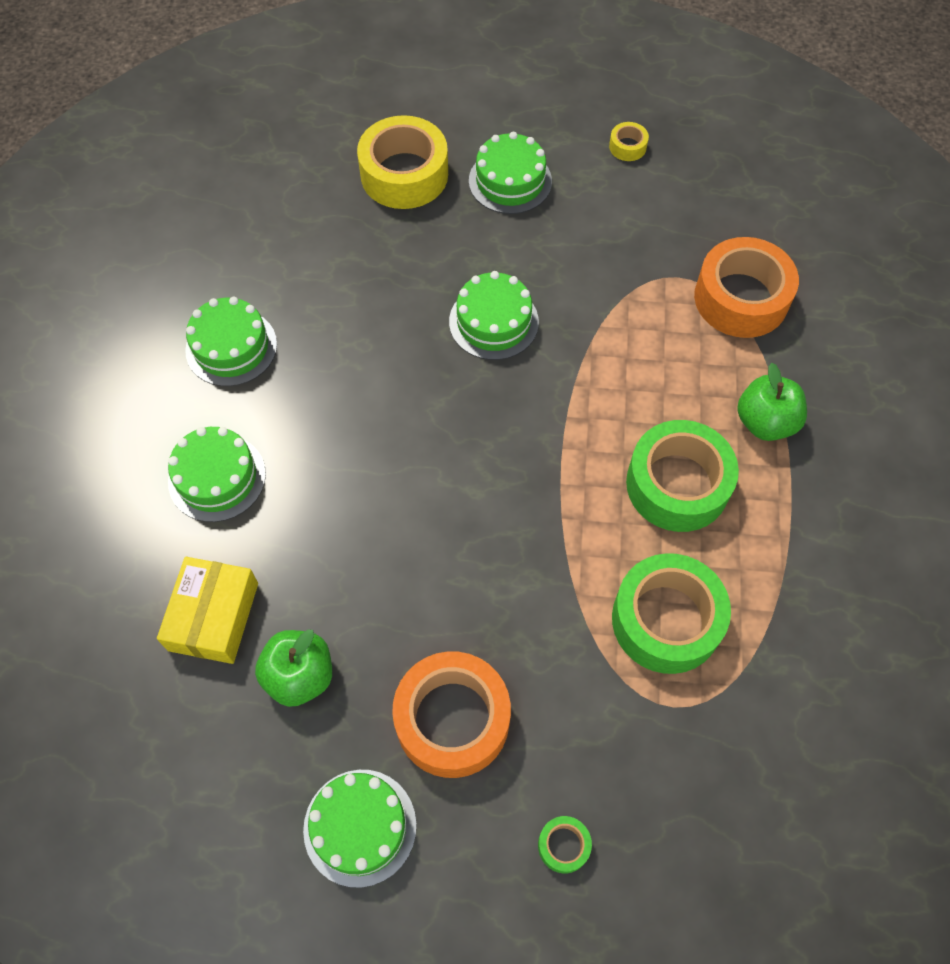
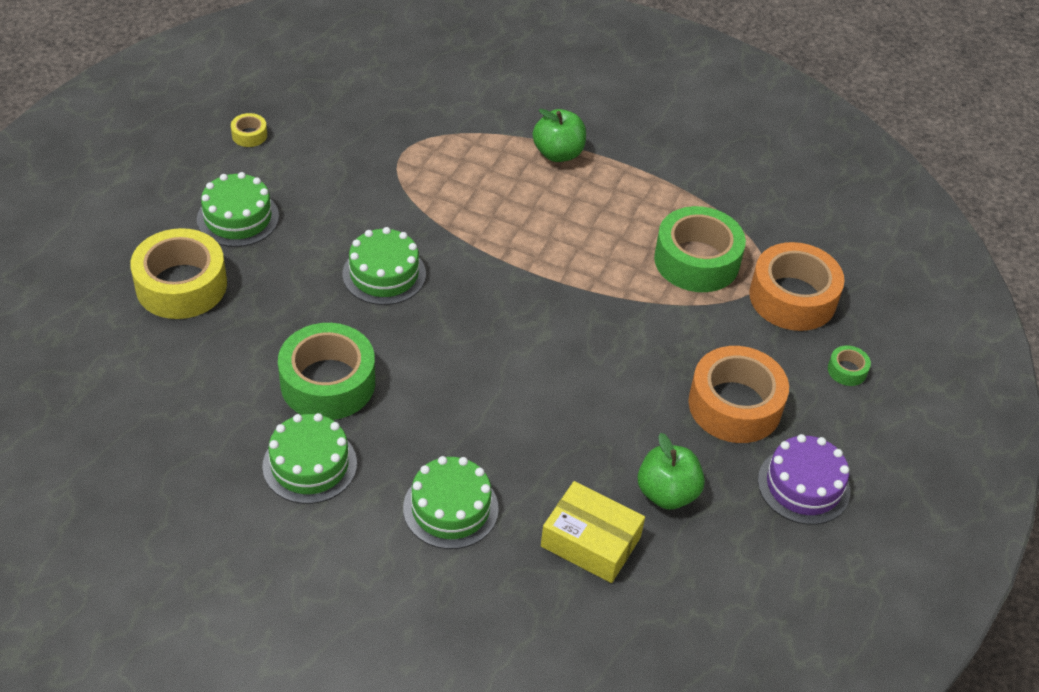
camera: 75 degrees left, 15 degrees down
green cake [303,770,417,888] -> purple cake [758,434,850,525]
green tape [626,420,739,532] -> green tape moved to [278,323,375,420]
orange tape [694,237,799,338] -> orange tape moved to [749,242,845,331]

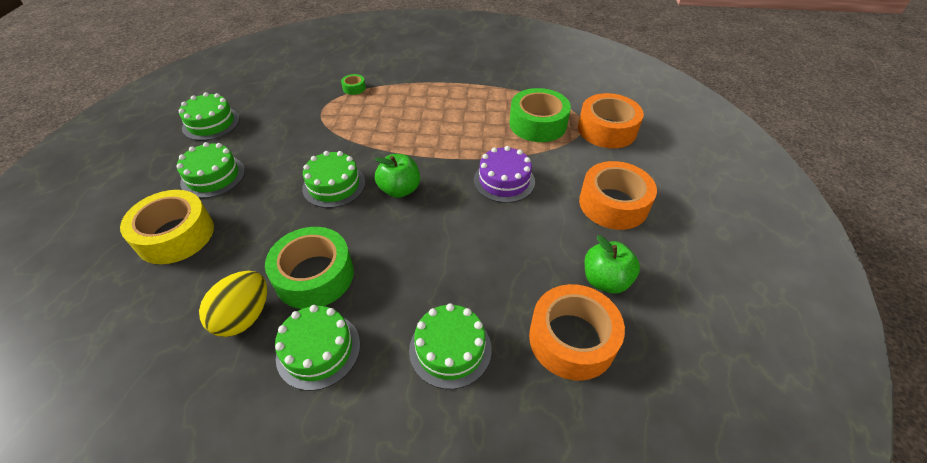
camera: 15 degrees left, 0 degrees up
yellow tape [231,113,267,147] -> green cake [179,92,240,141]
green apple [533,109,586,162] -> green apple moved to [374,154,420,198]
yellow box [541,481,645,583] -> orange tape [529,284,625,381]
purple cake [758,434,850,525] -> purple cake moved to [474,146,535,203]
green tape [828,345,871,386] -> green tape moved to [341,74,366,95]
none -> yellow egg [199,271,267,337]

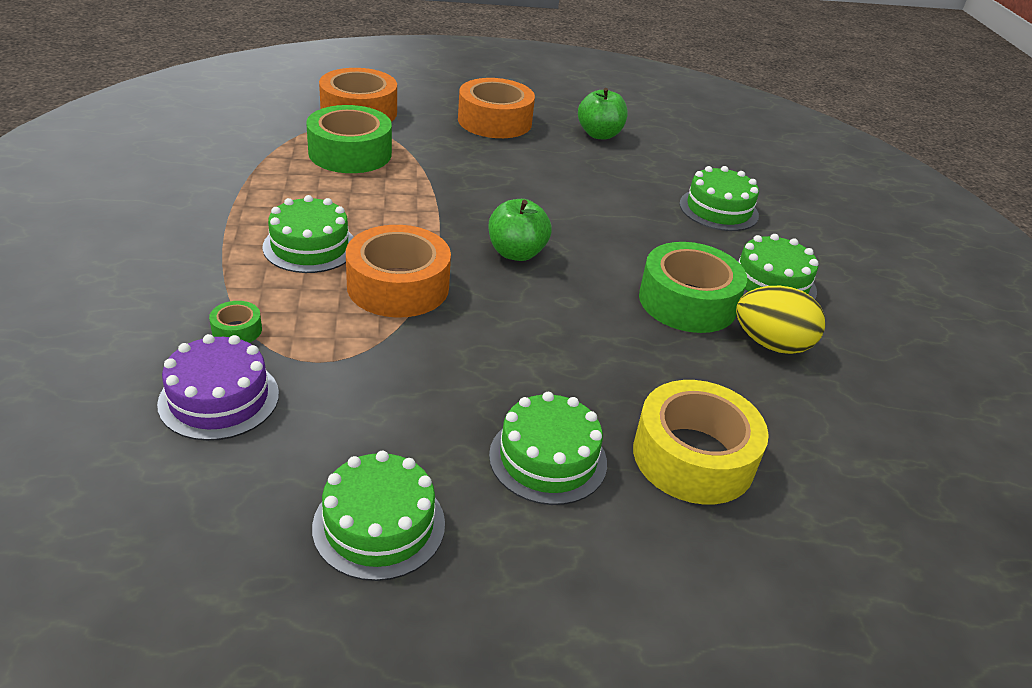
camera: 105 degrees left, 10 degrees down
green cake [302,151,365,208] -> green cake moved to [262,195,354,273]
purple cake [474,146,535,203] -> purple cake moved to [157,334,279,441]
orange tape [529,284,625,381] -> orange tape moved to [346,225,451,318]

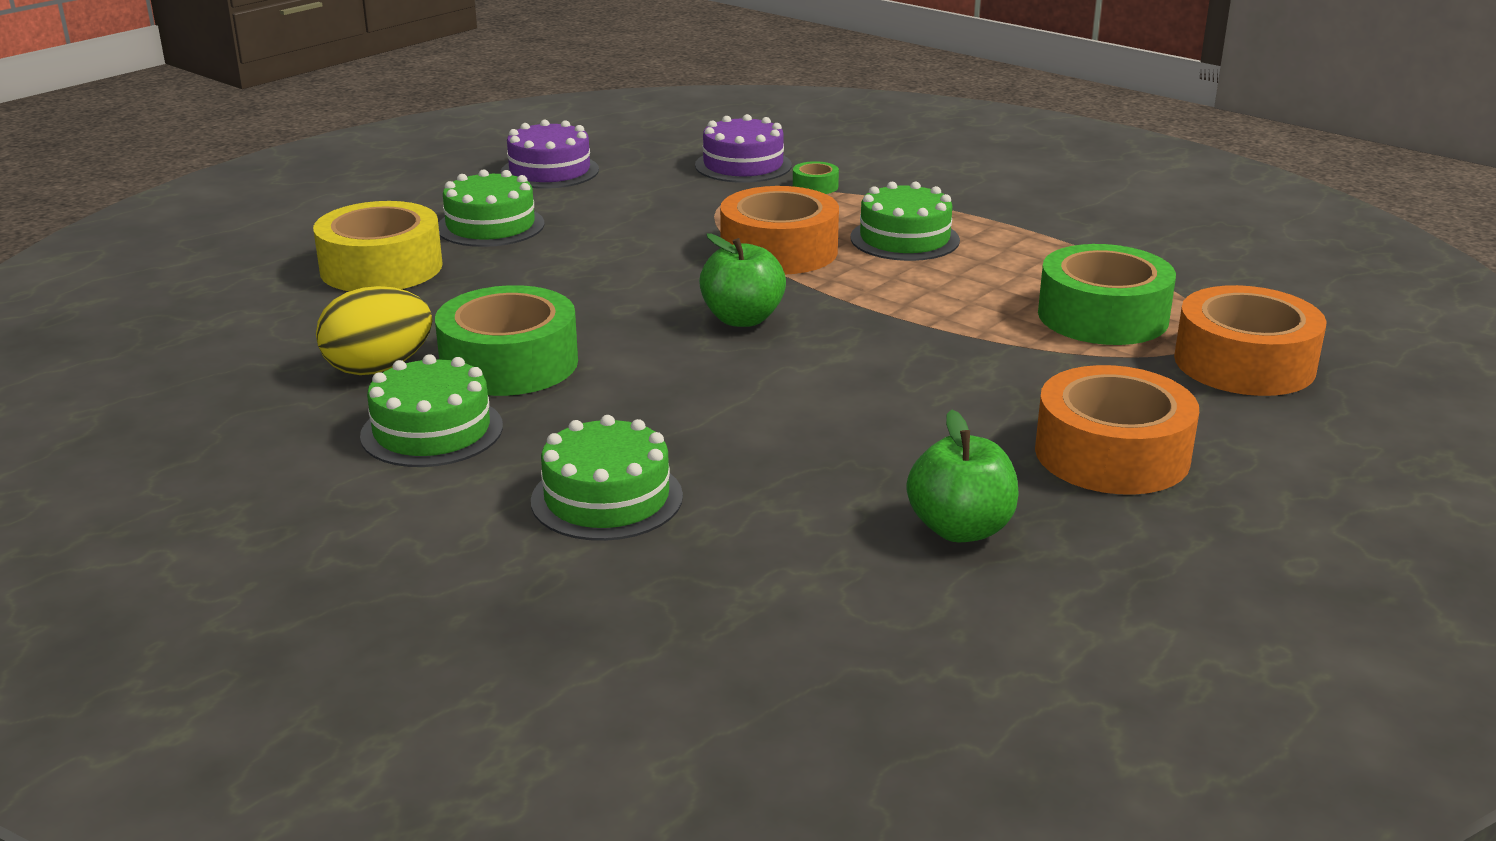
camera: 140 degrees right, 10 degrees down
green cake [312,451,445,581] -> purple cake [501,120,599,189]

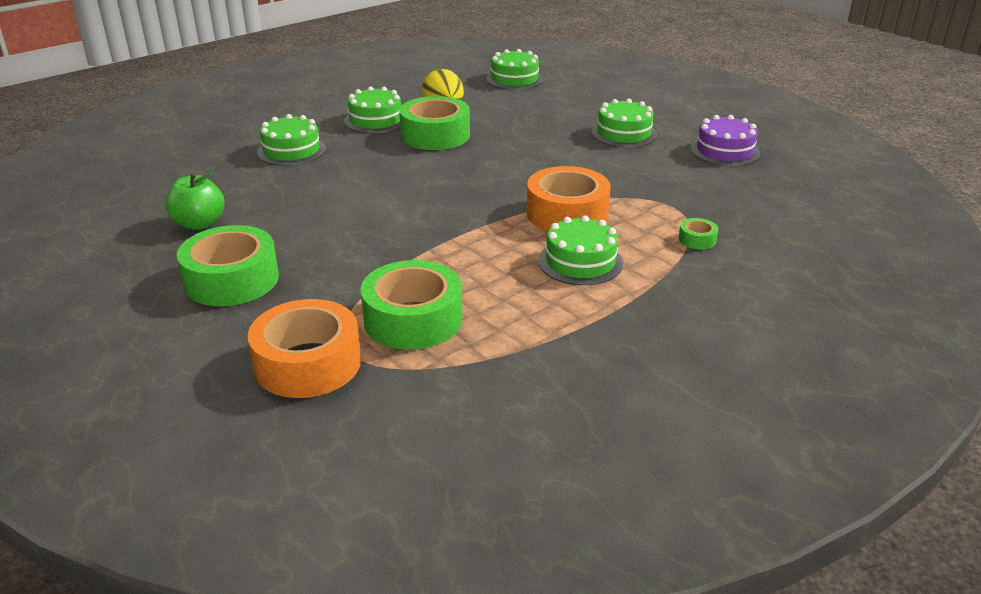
camera: 100 degrees right, 5 degrees up
yellow tape [313,201,443,291] -> none
purple cake [695,114,792,183] -> none
green apple [699,233,786,327] -> none
orange tape [1035,365,1199,495] -> green tape [177,225,279,306]
none -> green cake [486,49,543,90]

